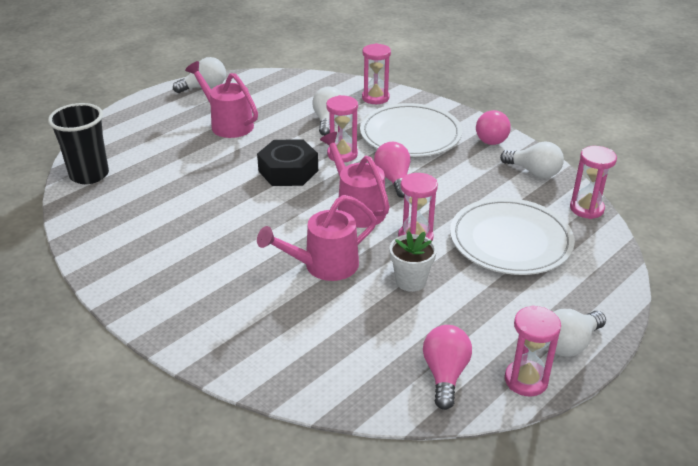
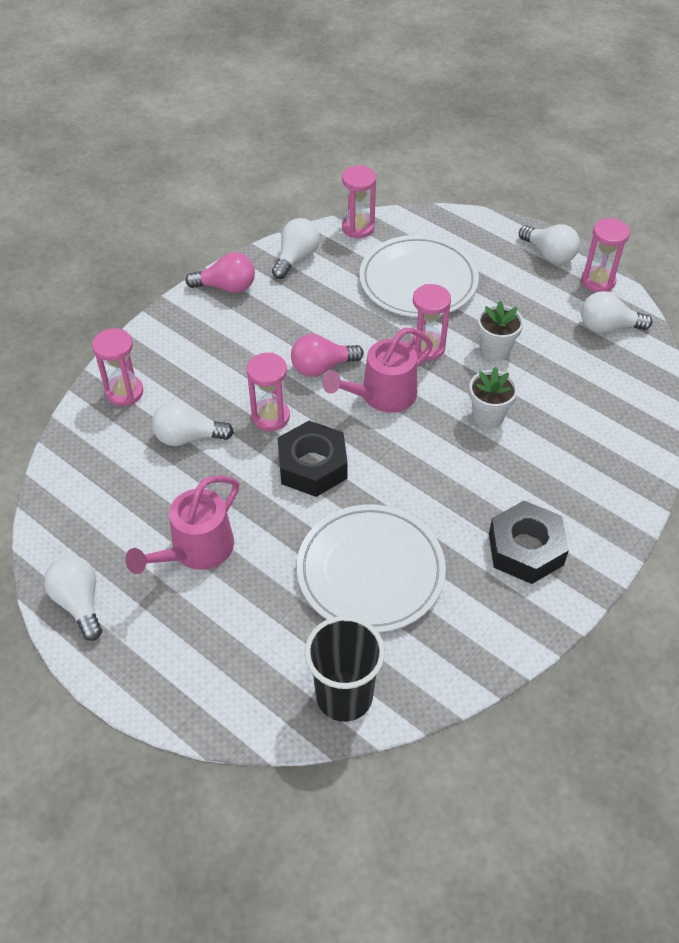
camera: 95 degrees left, 15 degrees up
pink watering can [257,195,377,281] -> white flower pot [469,367,518,428]
white plate [360,103,462,157] -> white plate moved to [297,504,446,633]
pink light bulb [423,325,472,410] -> white light bulb [581,291,652,333]
none -> black nut [489,501,569,584]

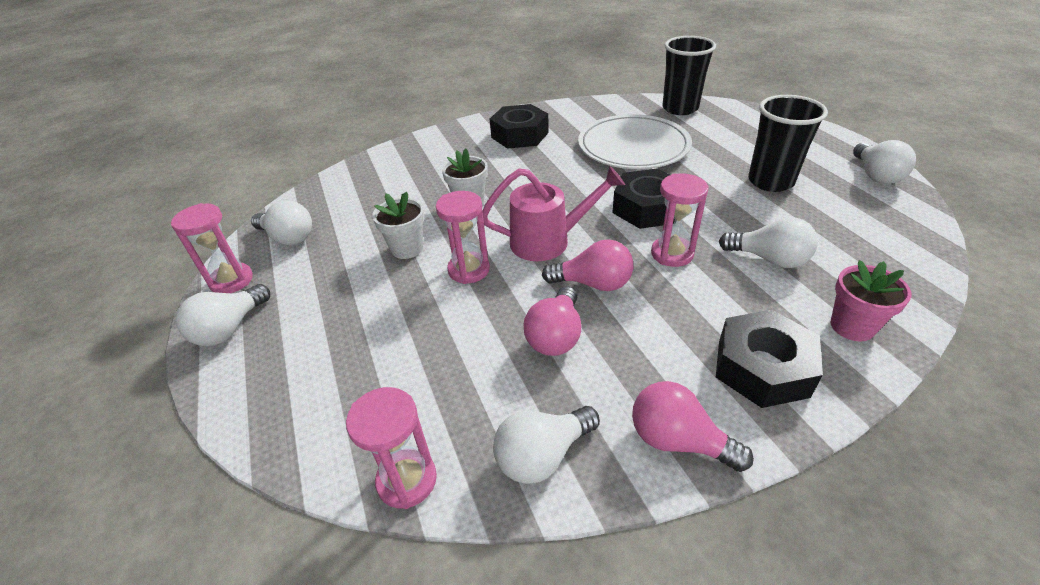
camera: 150 degrees left, 10 degrees down
pink hourglass [92,328,143,406] -> pink flower pot [831,260,912,341]
pink watering can [125,476,239,574] -> black cup [748,95,828,192]
white plate [359,235,479,318] -> none
white light bulb [519,224,580,264] -> white light bulb turned 135 degrees counterclockwise [176,284,270,346]
none -> pink light bulb [524,287,581,356]
none -> black nut [716,310,823,408]

